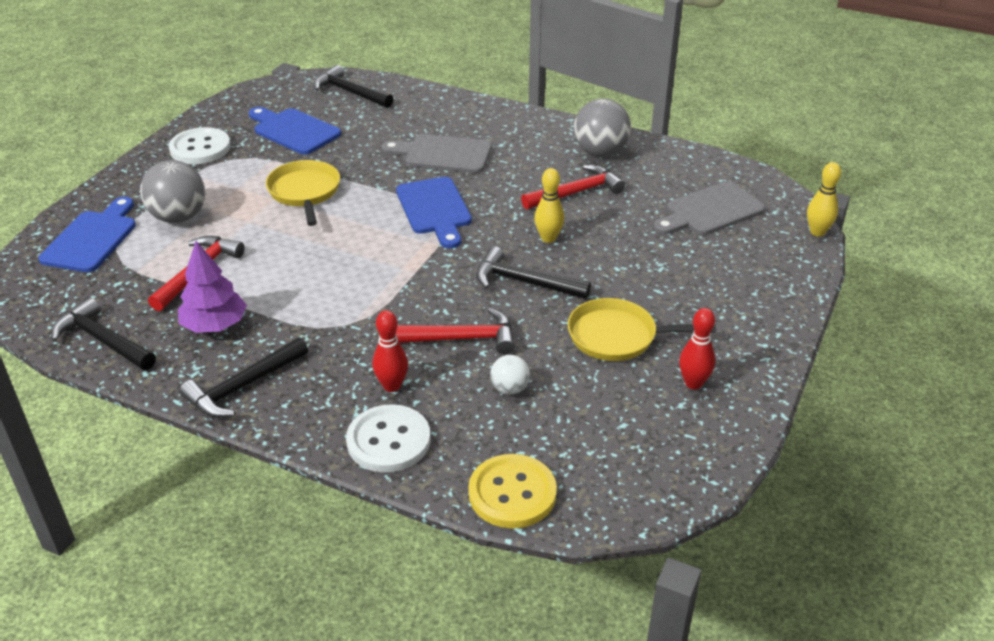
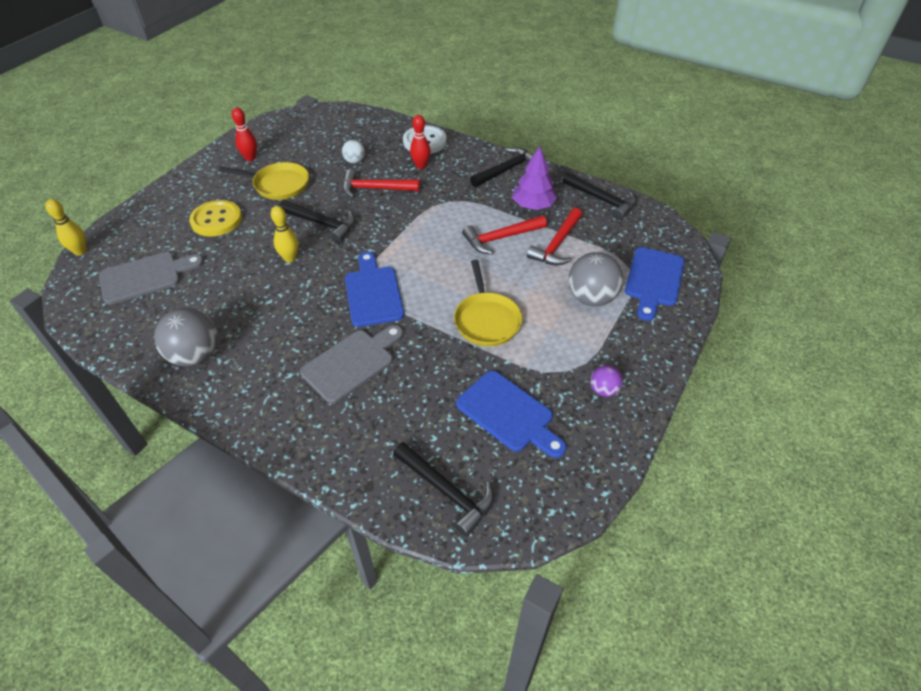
camera: 175 degrees left, 10 degrees up
white button [169,127,231,164] -> purple ball [590,365,623,397]
grey cutting board [382,134,492,173] -> grey cutting board turned 60 degrees counterclockwise [300,325,403,404]
yellow button [468,454,557,528] -> yellow button moved to [189,200,242,236]
red hammer [521,165,625,209] -> red hammer moved to [462,215,547,255]

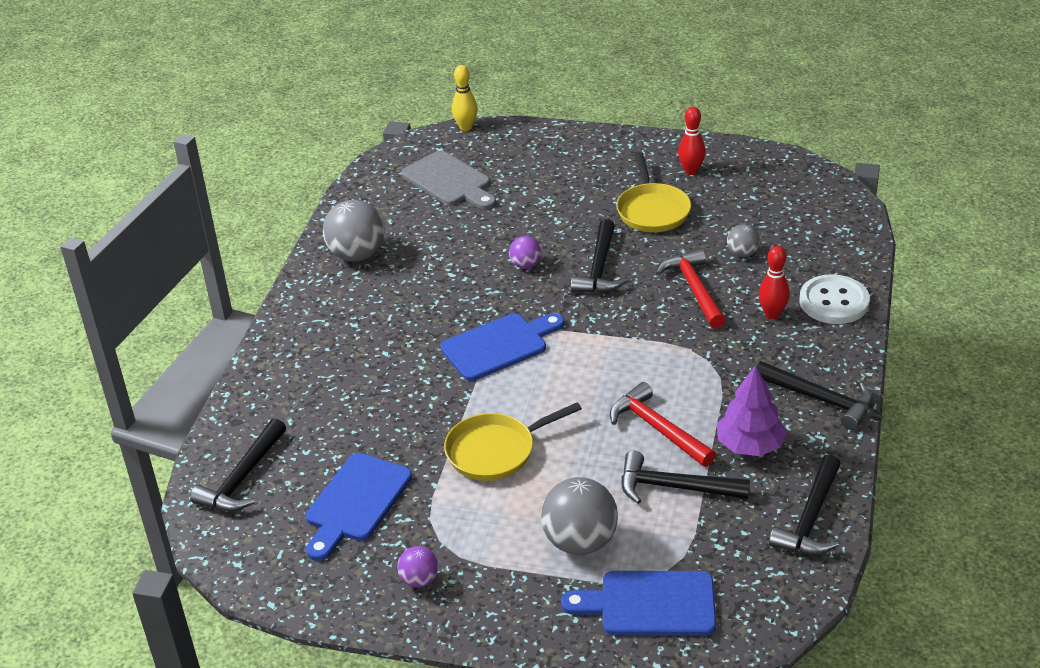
camera: 75 degrees right, 10 degrees down
yellow button [189,200,242,236] -> none
yellow bowling pin [271,206,298,263] -> purple ball [509,236,542,269]
grey cutting board [300,325,403,404] -> none
white ball [342,140,365,163] -> grey ball [727,224,760,257]
red hammer [527,208,582,265] -> black hammer [622,451,750,504]

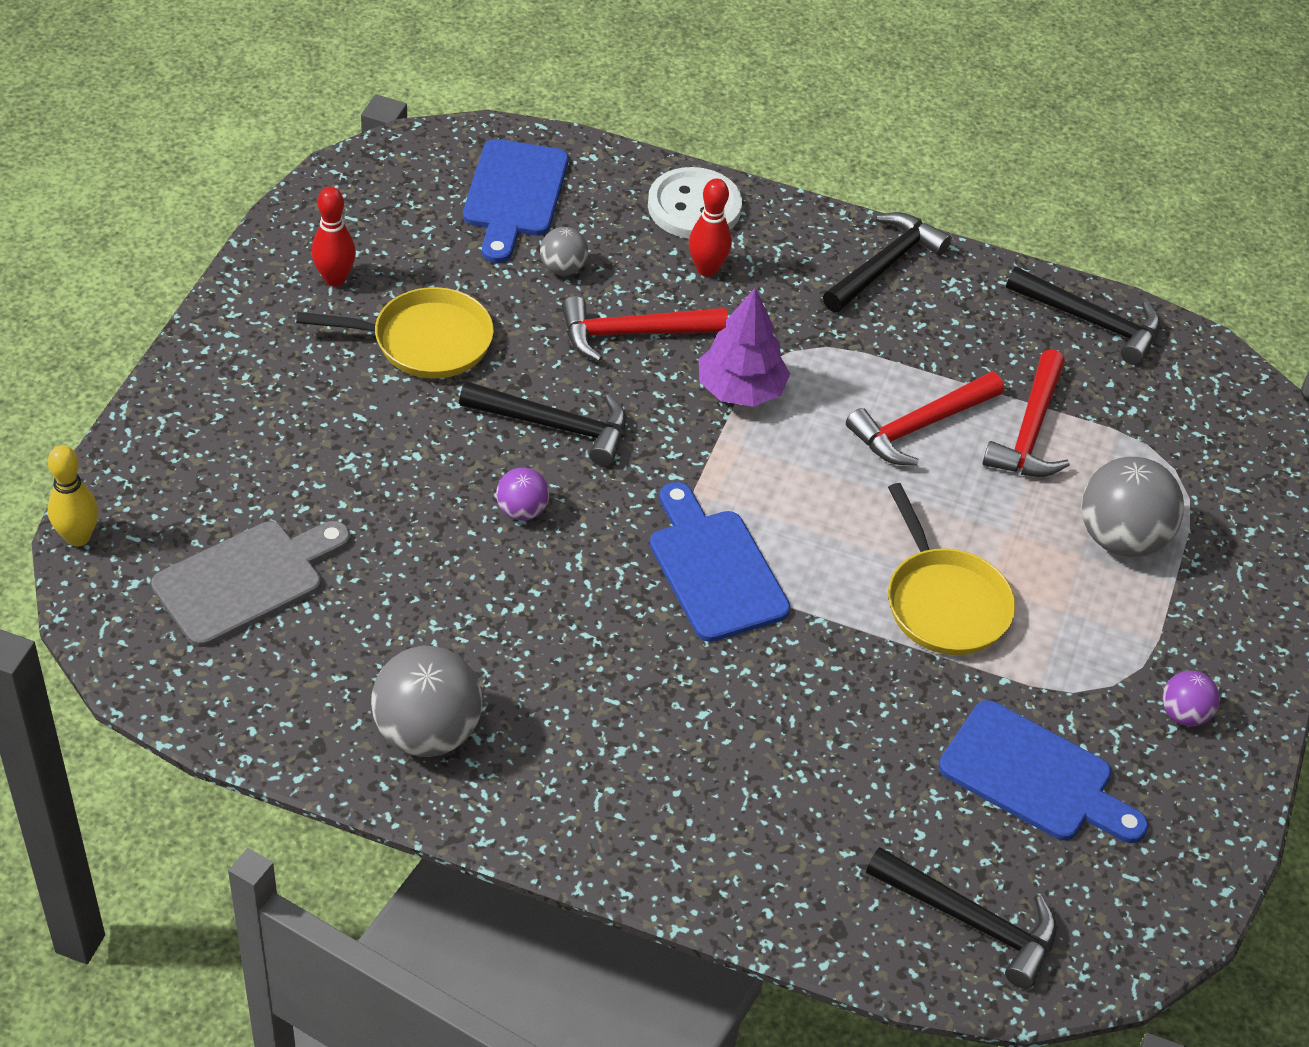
camera: 90 degrees left, 10 degrees up
blue cutting board [561,571,716,636] -> blue cutting board moved to [463,139,568,263]
black hammer [622,451,750,504] -> red hammer [983,349,1070,477]
purple tree [717,365,787,456] -> purple tree moved to [699,288,790,407]

